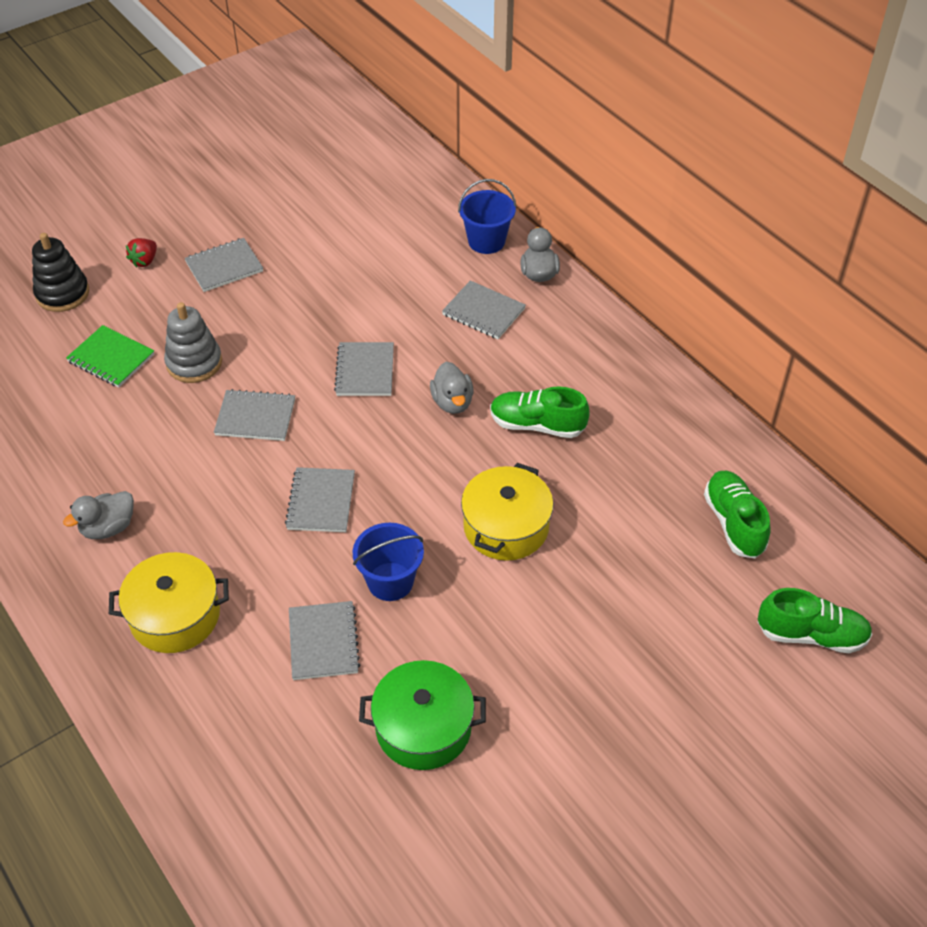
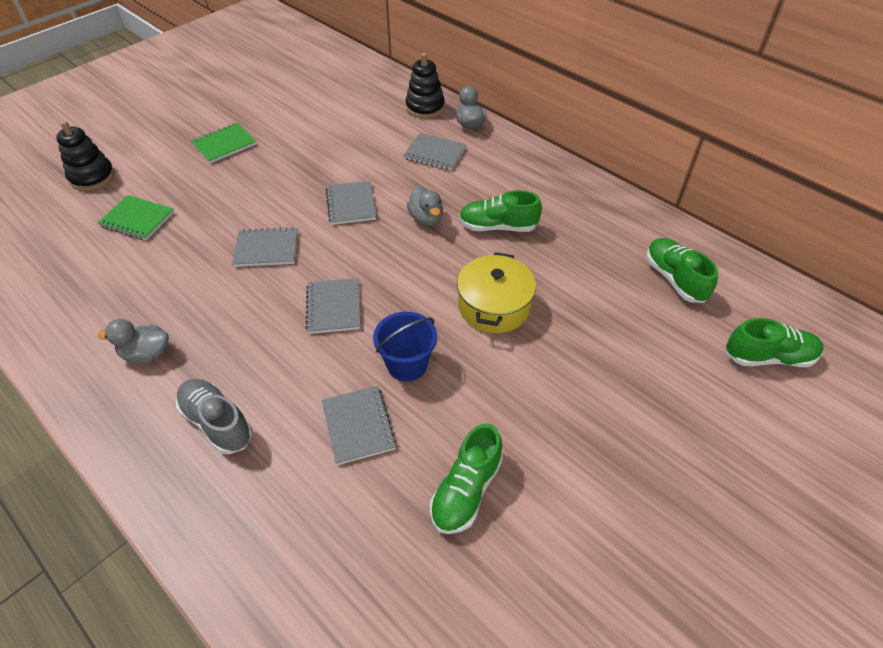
camera: 10 degrees left, 0 degrees up
grey duck [63,491,134,539] -> grey duck turned 45 degrees clockwise [97,319,169,364]
yellow pot [109,552,229,653] -> grey shoe [176,379,252,454]
red strawberry [126,238,157,268] -> none
grey stacking toy [164,302,222,383] -> none
grey notebook [184,238,263,292] -> green notebook [191,123,256,163]
green pot [359,660,486,770] -> green shoe [430,423,503,534]
blue bucket [458,179,516,254] -> black stacking toy [406,53,445,118]

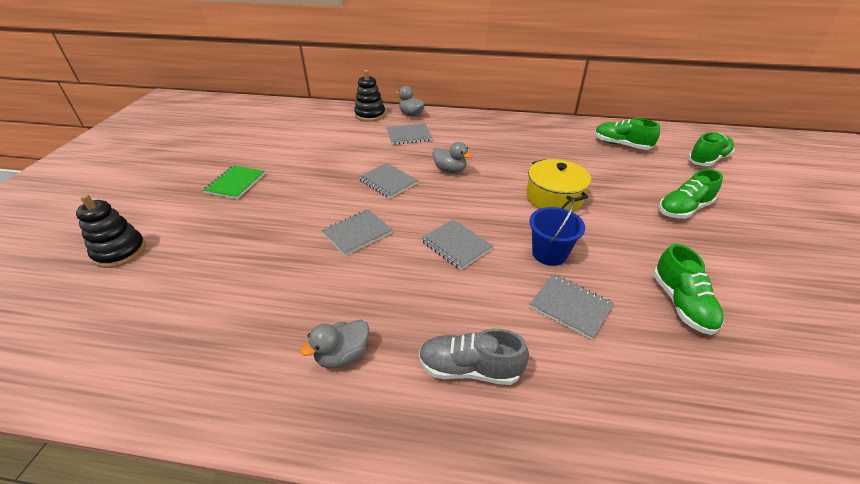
camera: 35 degrees left, 10 degrees down
green notebook [98,195,174,240] -> none
green shoe [459,190,542,232] -> green shoe moved to [659,169,723,219]

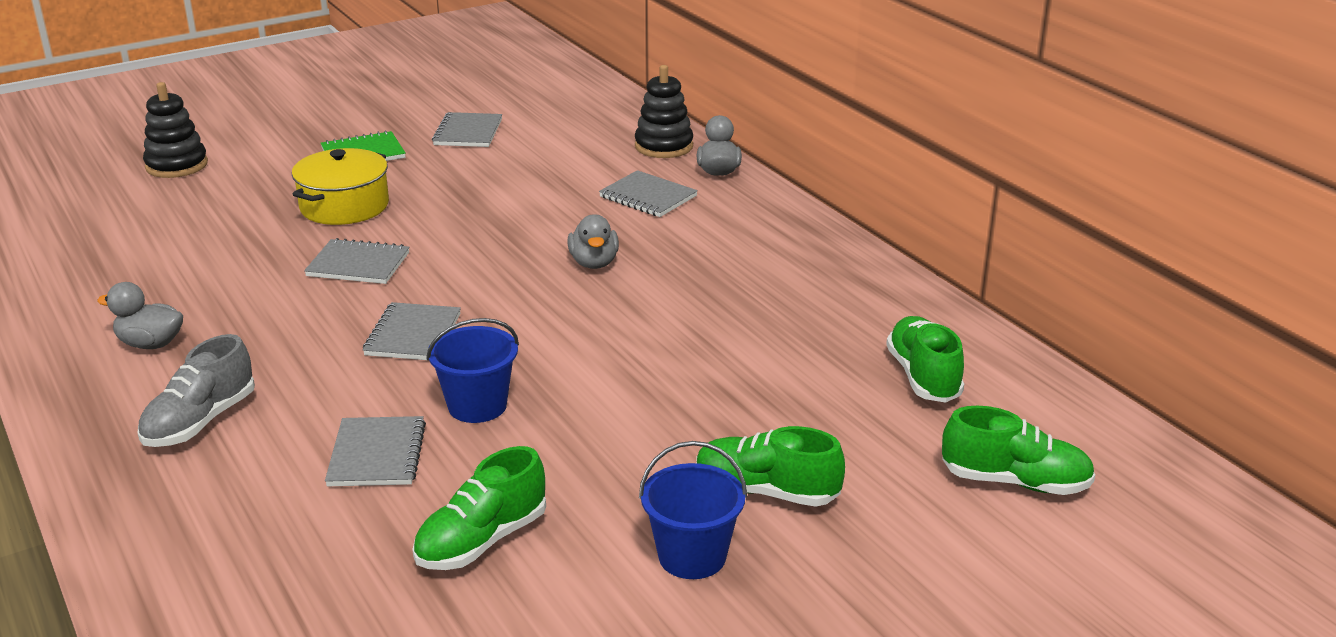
camera: 50 degrees right, 10 degrees down
grey notebook [359,163,418,199] -> grey notebook moved to [432,112,502,147]
grey shoe [419,329,529,385] -> grey shoe turned 120 degrees counterclockwise [138,334,255,447]
yellow pot [526,159,591,212] -> yellow pot moved to [292,148,389,225]
none -> blue bucket [639,441,747,579]

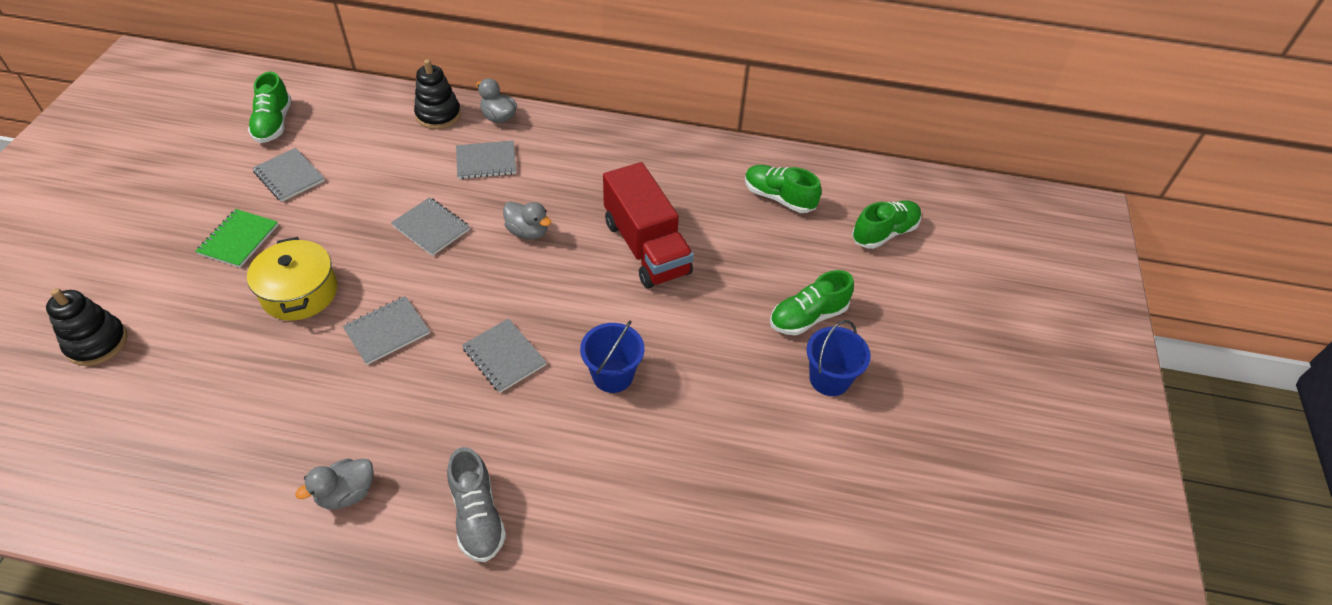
camera: 50 degrees left, 20 degrees up
grey notebook [325,416,426,486] -> grey notebook moved to [391,197,470,256]
green shoe [412,446,546,570] -> green shoe moved to [248,71,292,143]
none -> red truck [603,162,694,289]

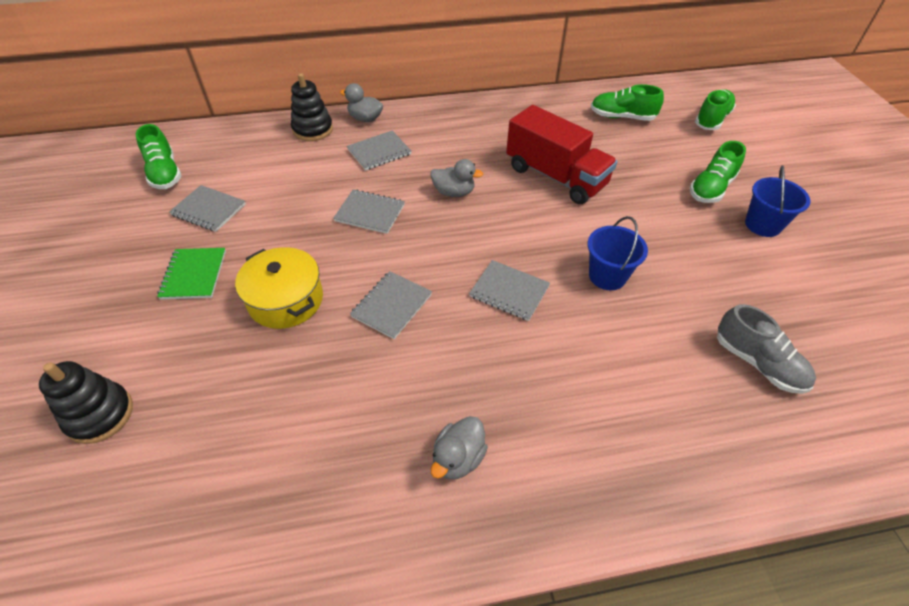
camera: 20 degrees left, 0 degrees up
grey shoe [447,447,506,562] -> grey shoe moved to [717,304,816,394]

